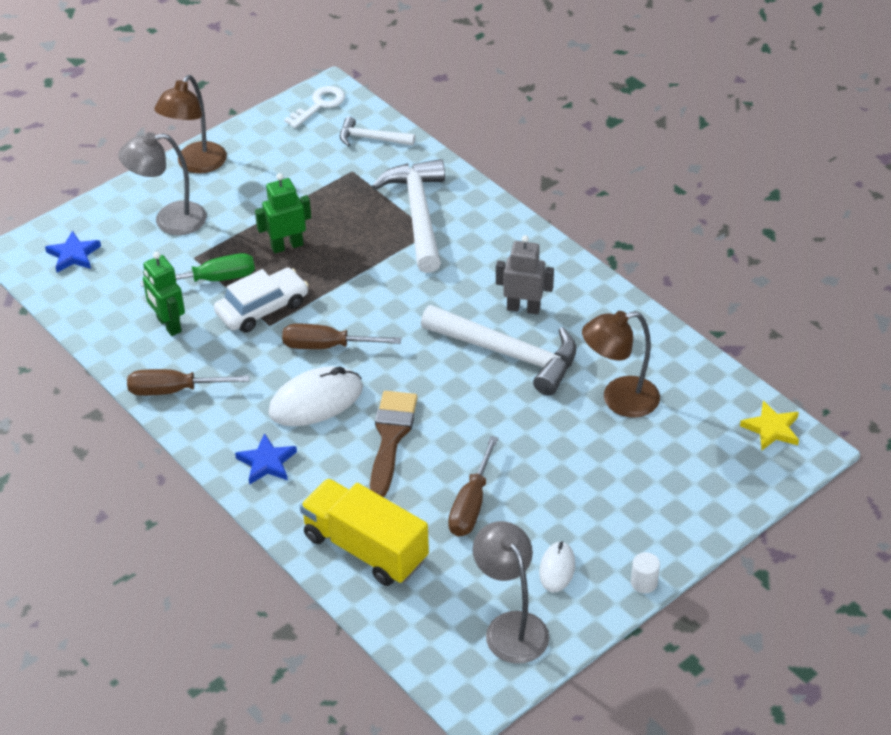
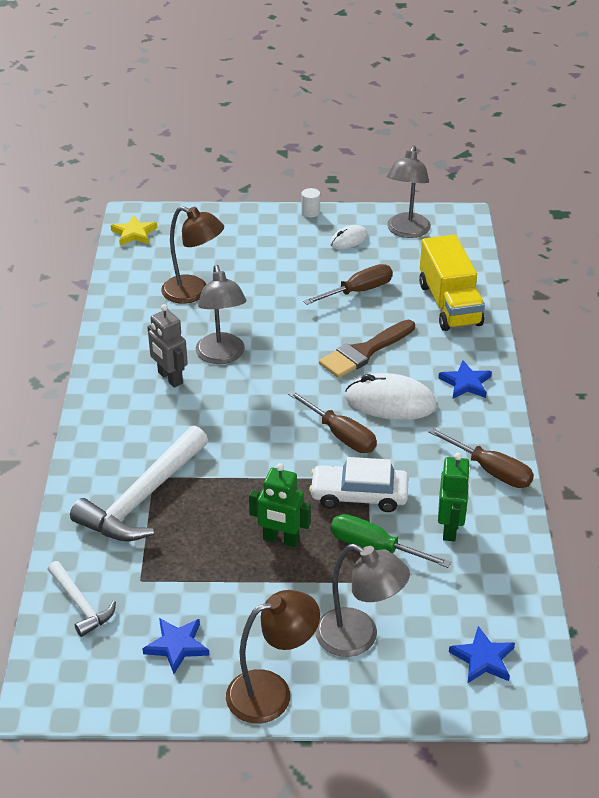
camera: 140 degrees left, 5 degrees down
white key [284,86,345,128] -> none
white hammer [421,305,576,396] -> grey lamp [196,265,246,364]
none -> blue star [142,618,209,674]

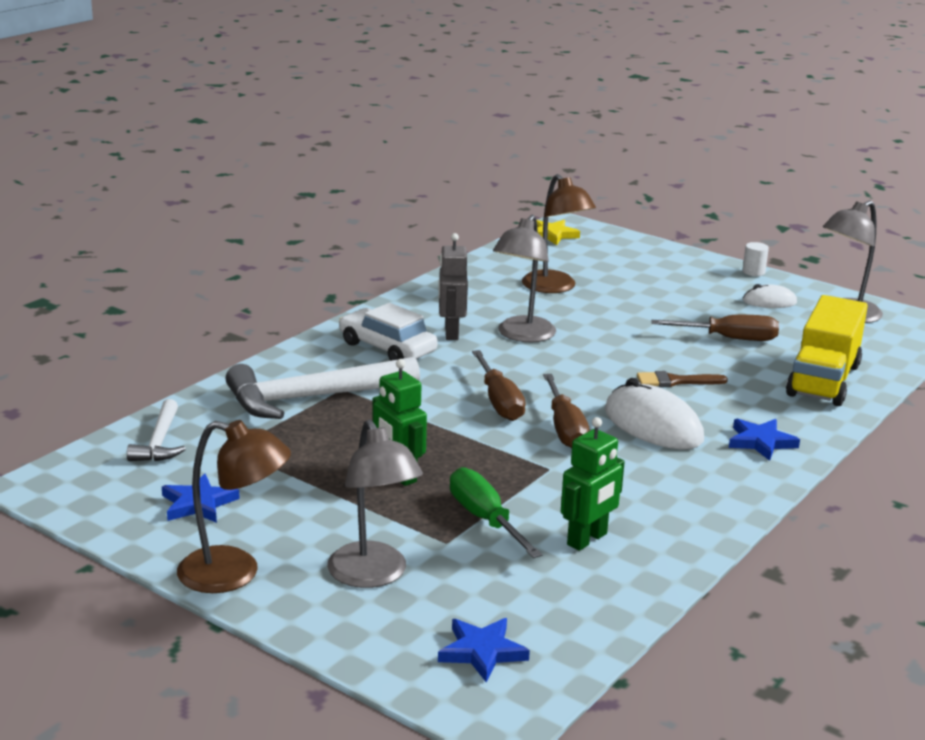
camera: 35 degrees right, 15 degrees down
white car [309,457,408,512] -> white car moved to [339,303,438,361]
brown brush [319,320,415,378] -> brown brush [637,371,728,387], size x0.62
brown screwdriver [428,428,534,488] -> brown screwdriver moved to [472,350,526,421]

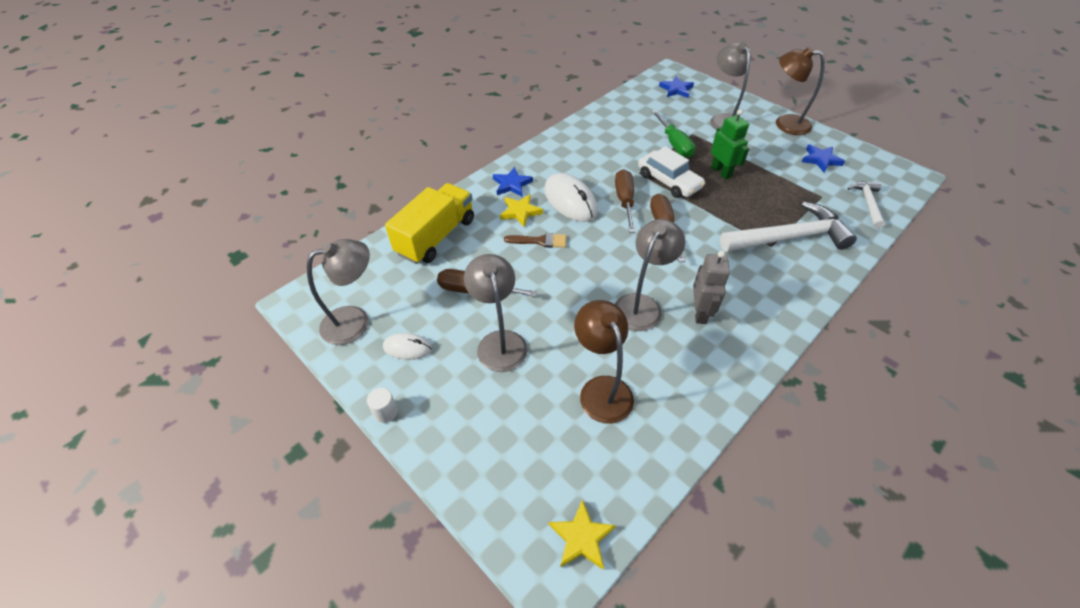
camera: 170 degrees left, 25 degrees up
white car [339,303,438,361] -> white car moved to [638,146,705,198]
green robot [561,417,625,551] -> none
none -> grey lamp [464,254,528,372]
none -> yellow star [500,194,543,227]

